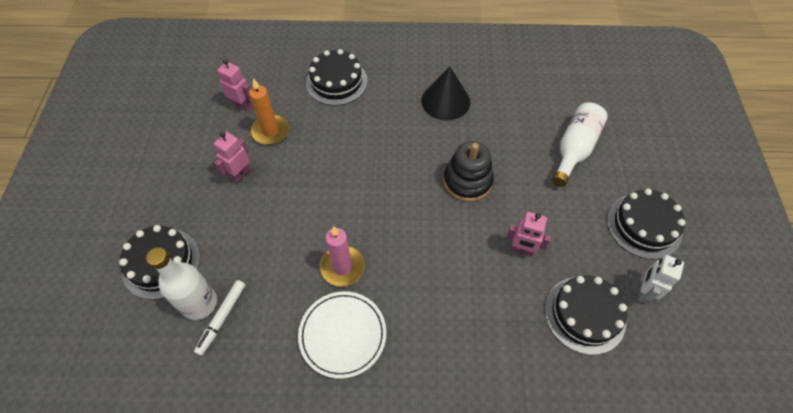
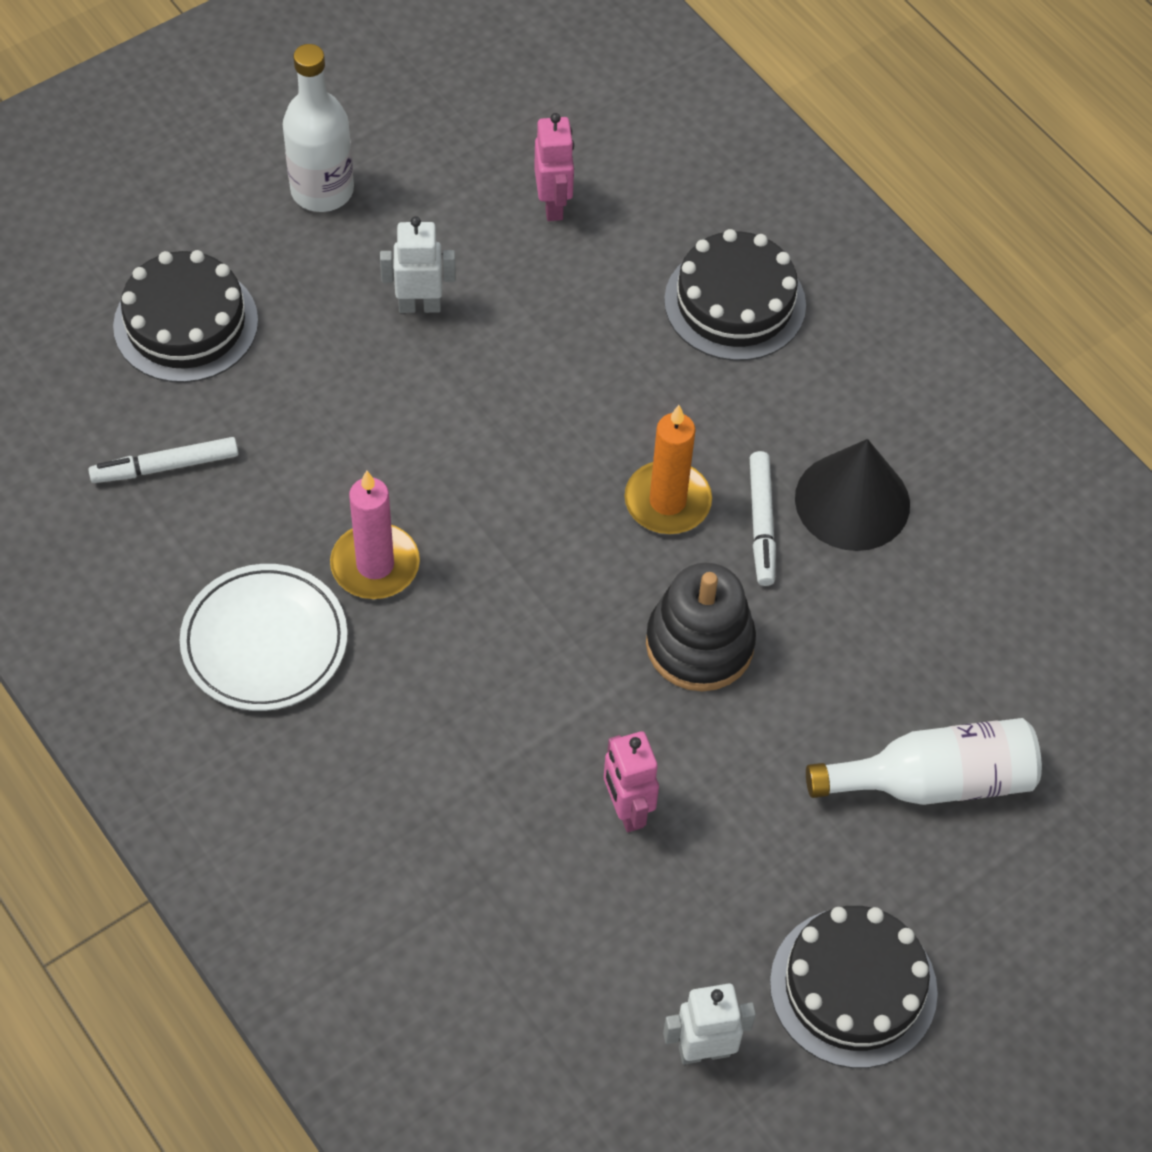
camera: 50 degrees right, 0 degrees up
white bottle [146,247,217,320] -> white bottle moved to [283,44,354,212]
pink robot [214,132,250,183] -> white robot [380,216,456,313]
orange candle [249,78,289,145] -> orange candle moved to [624,405,712,534]
black cake [545,276,627,355] -> none
none -> white marker [750,451,776,586]

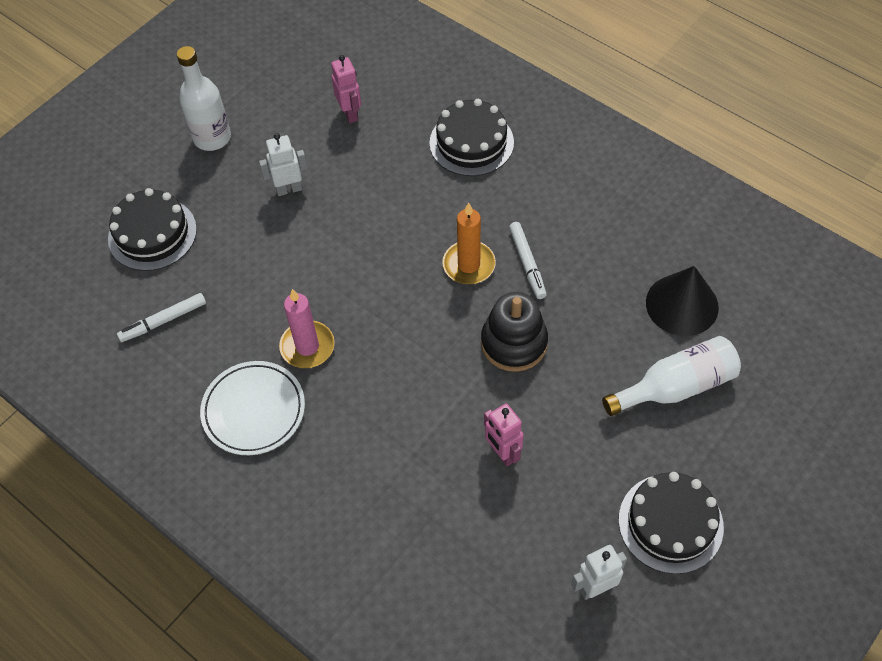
camera: 10 degrees left, 0 degrees up
black cone [795,439,910,551] -> black cone moved to [646,266,719,336]

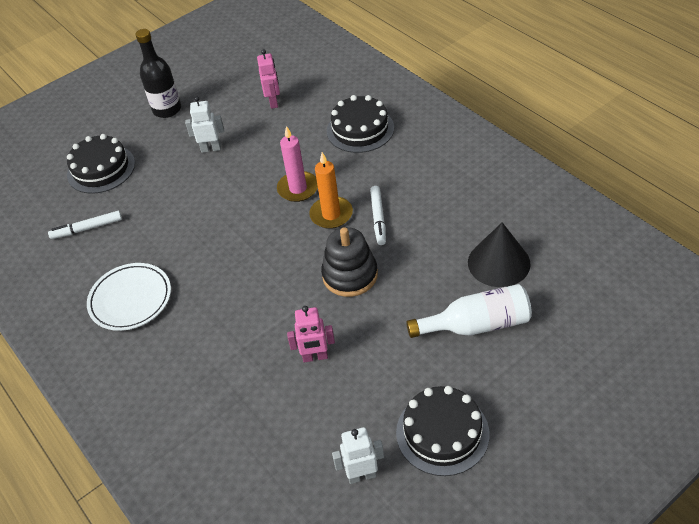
camera: 15 degrees right, 10 degrees down
white bottle [176,46,231,151] -> black bottle [135,29,181,118]
pink candle [279,289,335,368] -> pink candle moved to [277,126,318,202]
pink robot [484,403,524,467] -> pink robot turned 75 degrees counterclockwise [287,306,335,362]

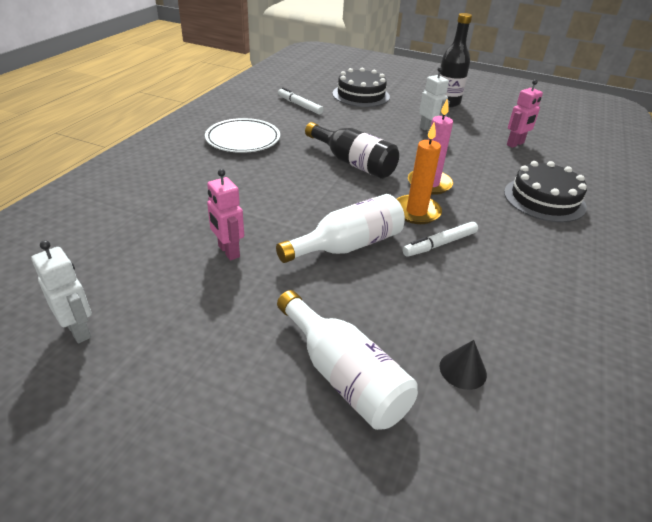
camera: 55 degrees right, 10 degrees down
black stacking toy [321,227,378,297] -> white bottle [276,194,405,263]
black cake [396,386,489,476] -> none
black cone [468,222,531,287] -> black cone [440,340,487,390], size x0.51
none -> black bottle [305,122,399,179]

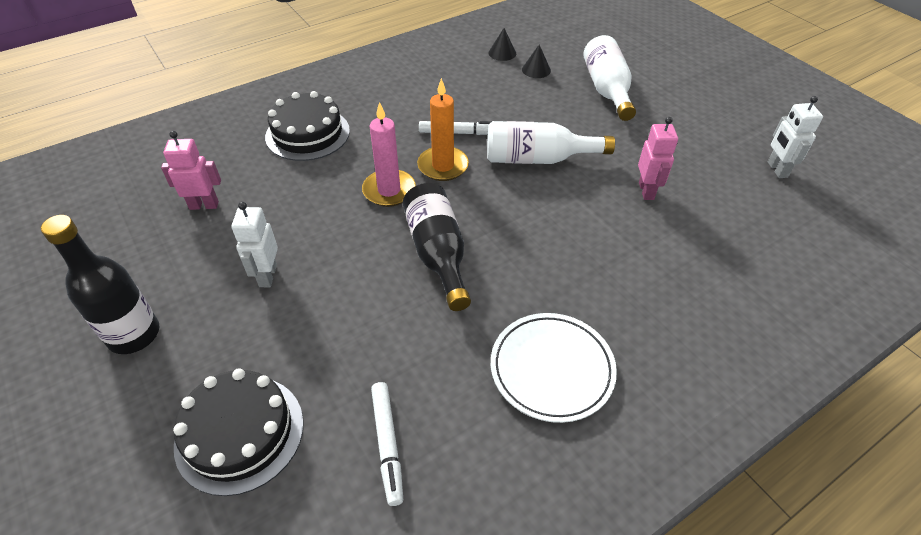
camera: 145 degrees left, 10 degrees up
none -> black cone [488,28,516,61]

